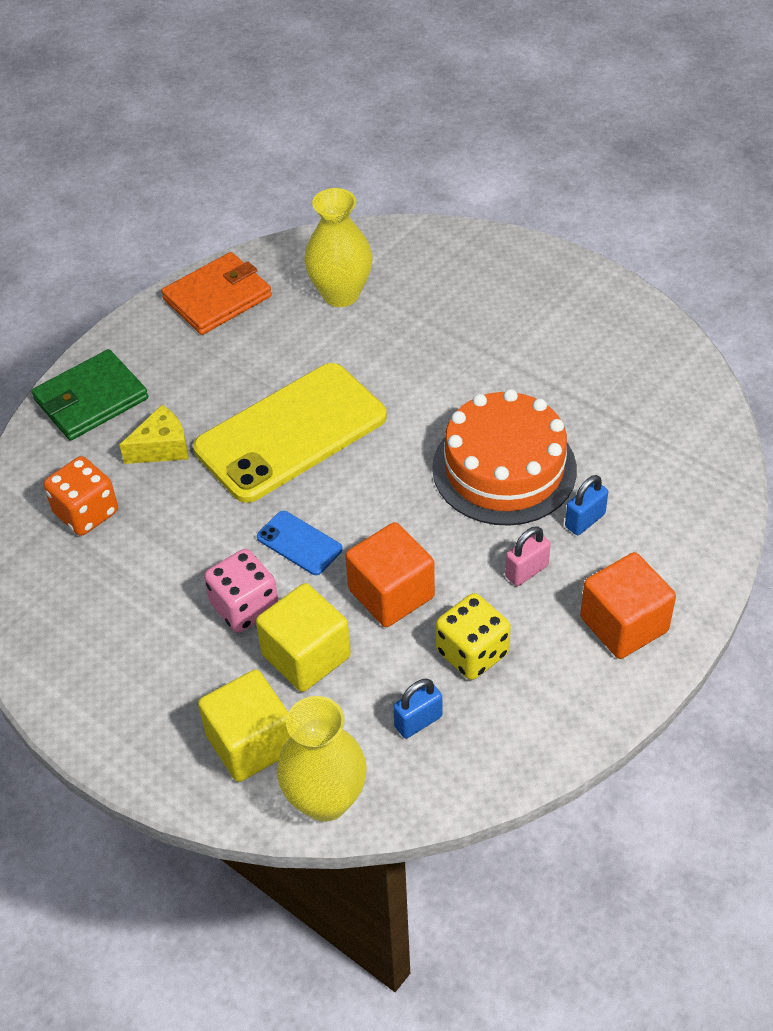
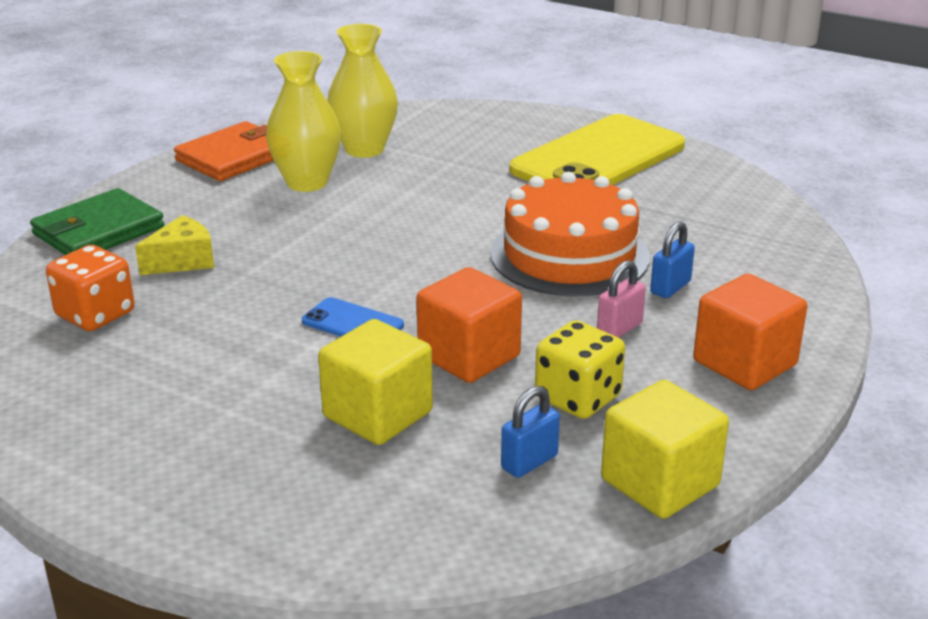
camera: 10 degrees left, 20 degrees down
yellow phone [193,363,387,503] -> yellow phone moved to [509,114,685,185]
yellow cube [198,669,291,782] -> yellow cube moved to [601,380,729,519]
pink dice [204,549,278,632] -> none
yellow vase [277,696,367,822] -> yellow vase moved to [266,51,341,192]

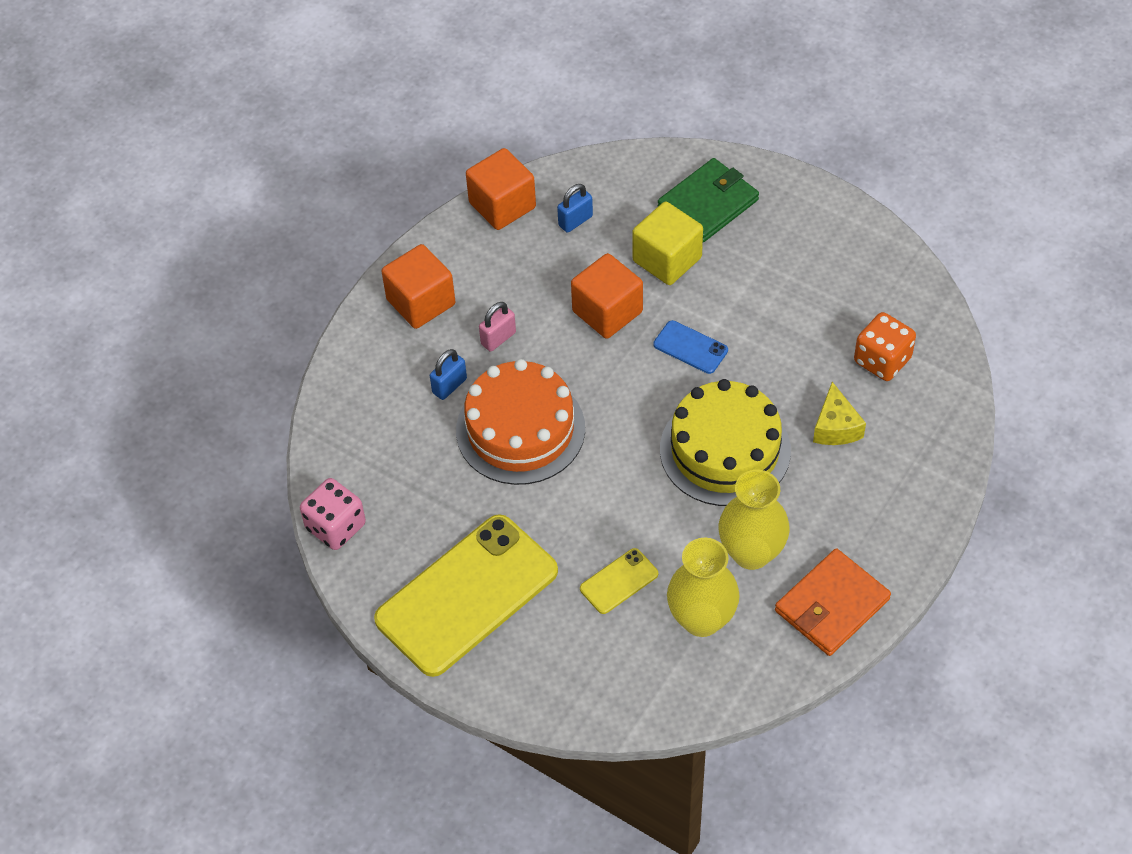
camera: 175 degrees left, 25 degrees up
green wallet [30,188,164,255] -> green wallet moved to [658,158,759,242]
yellow cheese [135,215,214,275] -> yellow cheese turned 60 degrees counterclockwise [813,382,866,445]
yellow dice [535,320,625,419] -> none
yellow cube [601,380,729,519] -> orange cube [466,148,536,230]
none -> pink dice [300,478,366,550]
none -> yellow phone [580,548,658,614]
none -> yellow cake [660,379,791,506]

